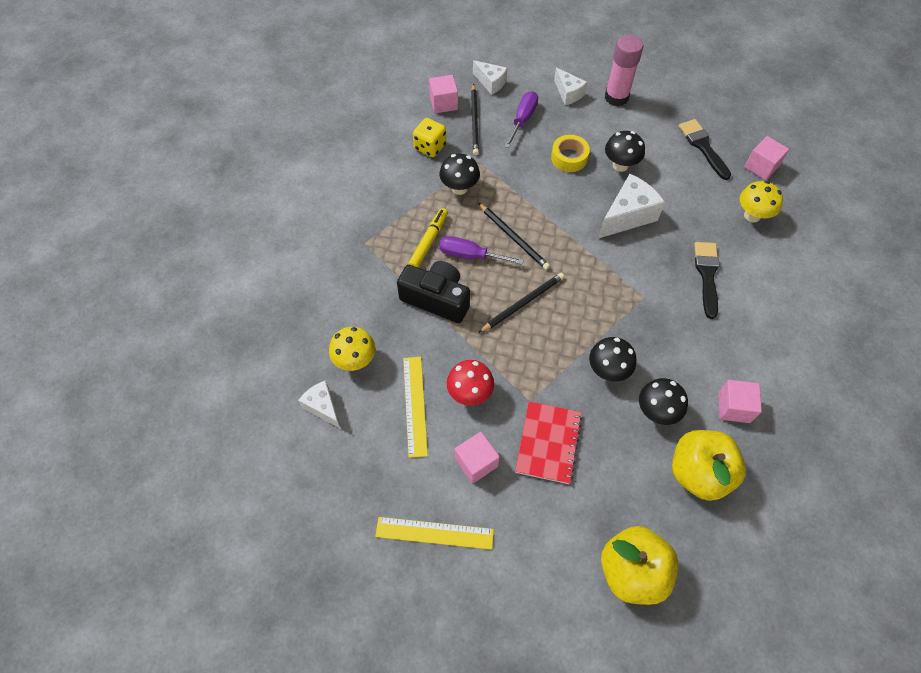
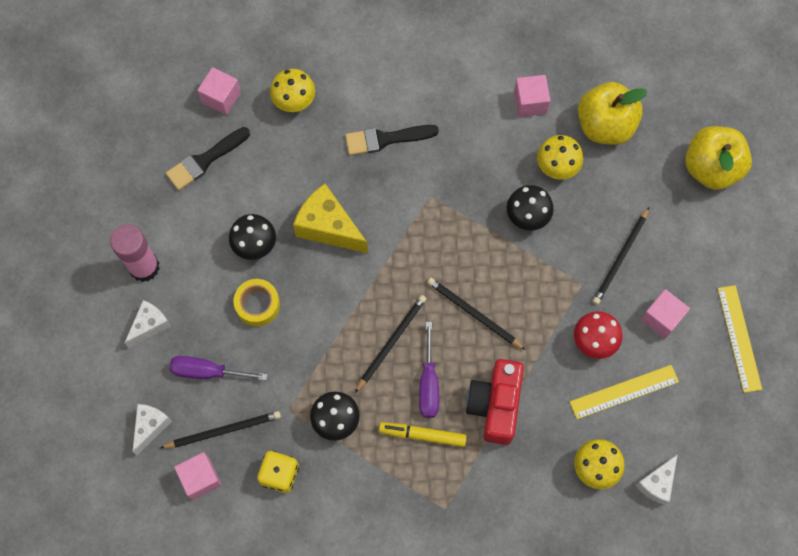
camera: 105 degrees left, 10 degrees up
black camera [397,261,470,323] -> red camera [466,359,524,445]
red notebook [515,401,582,484] -> black pencil [592,207,649,305]
white cheese [598,174,665,239] -> yellow cheese [293,184,368,253]
black mushroom [639,378,688,425] -> yellow mushroom [537,135,583,180]

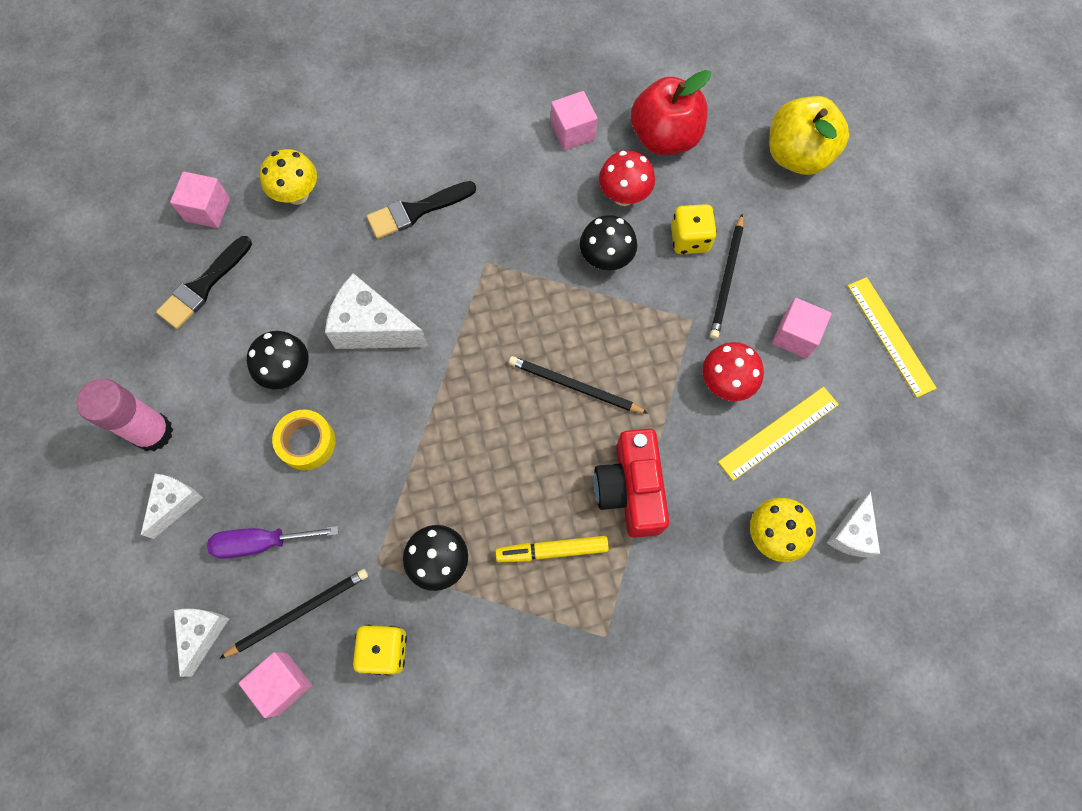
camera: 15 degrees left, 0 degrees up
yellow cheese [293,184,368,253] -> white cheese [325,273,428,349]
black pencil [355,295,426,393] -> none
purple screwdriver [419,322,439,418] -> none
yellow mushroom [537,135,583,180] -> red mushroom [599,151,655,206]
yellow apple [578,82,647,145] -> red apple [631,70,711,155]
none -> yellow dice [671,204,717,254]

